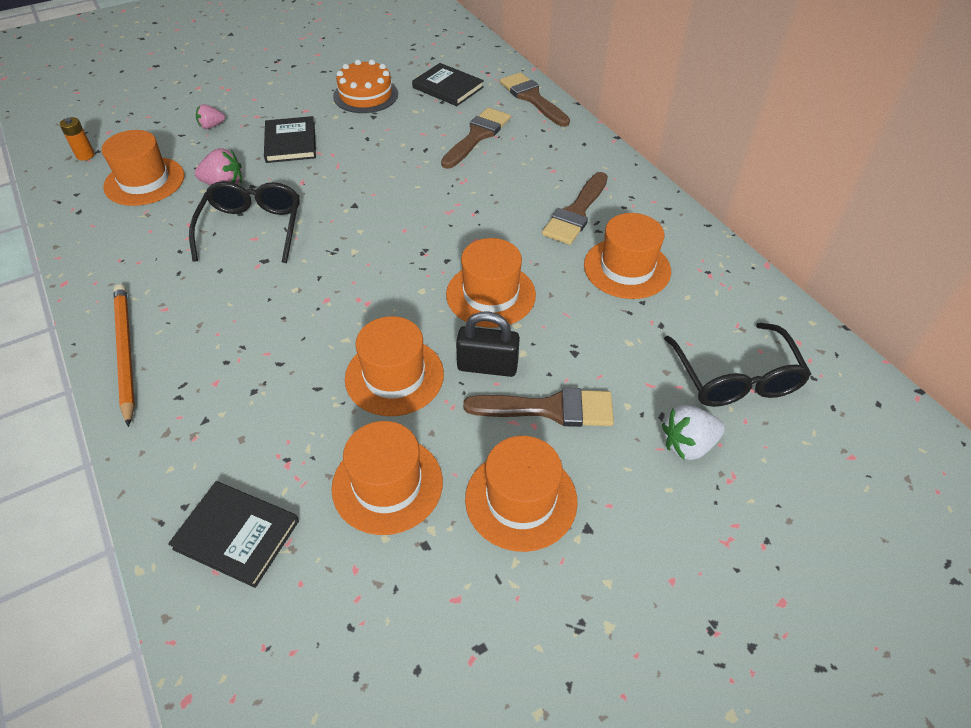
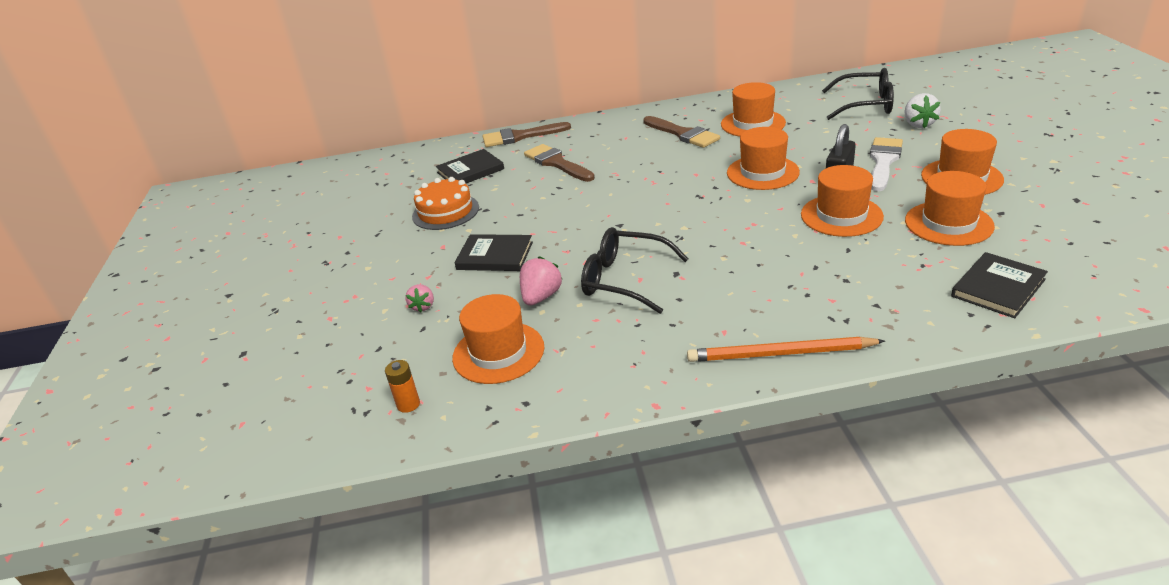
camera: 65 degrees left, 15 degrees down
brown brush [463,388,614,427] -> white brush [870,137,903,191]

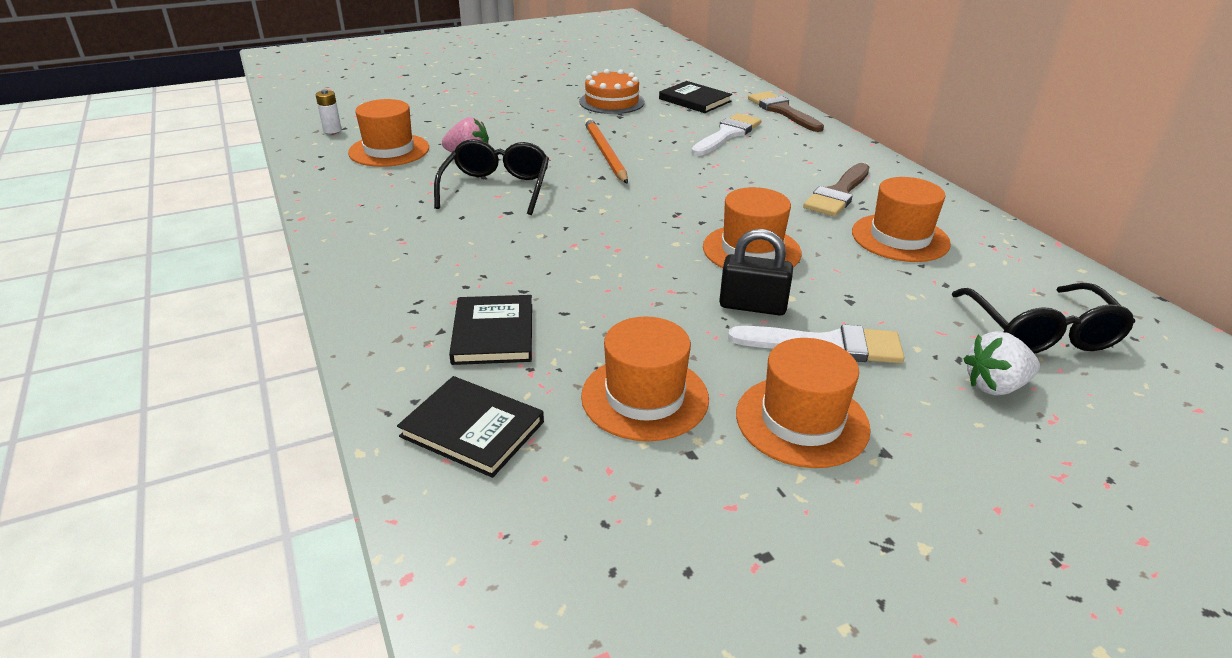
camera: 70 degrees right, 0 degrees up
orange battery [385,360,420,413] -> white battery [316,89,342,134]
pink strawberry [405,284,434,312] -> none
black book [455,234,533,271] -> black book moved to [449,295,532,365]
brown brush [524,144,595,182] -> white brush [691,113,761,156]
orange pencil [687,337,885,362] -> orange pencil moved to [584,118,628,184]
orange hat [801,165,884,237] -> none

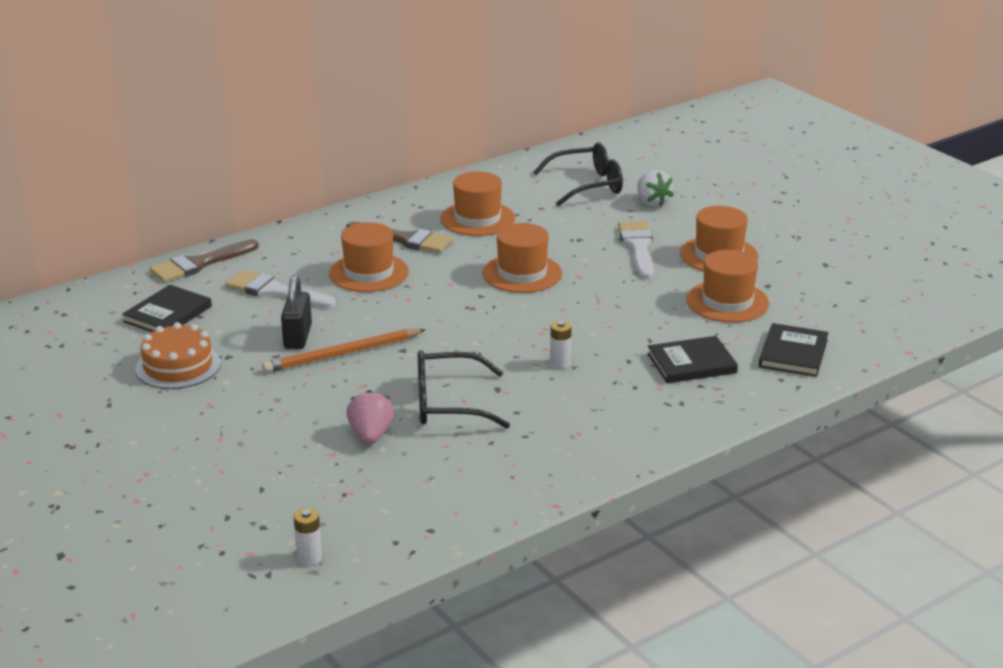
camera: 100 degrees left, 5 degrees down
orange hat [348,99,429,167] -> orange hat moved to [329,222,409,292]
black padlock [719,229,793,316] -> black padlock moved to [281,275,312,349]
none -> white battery [550,321,572,369]

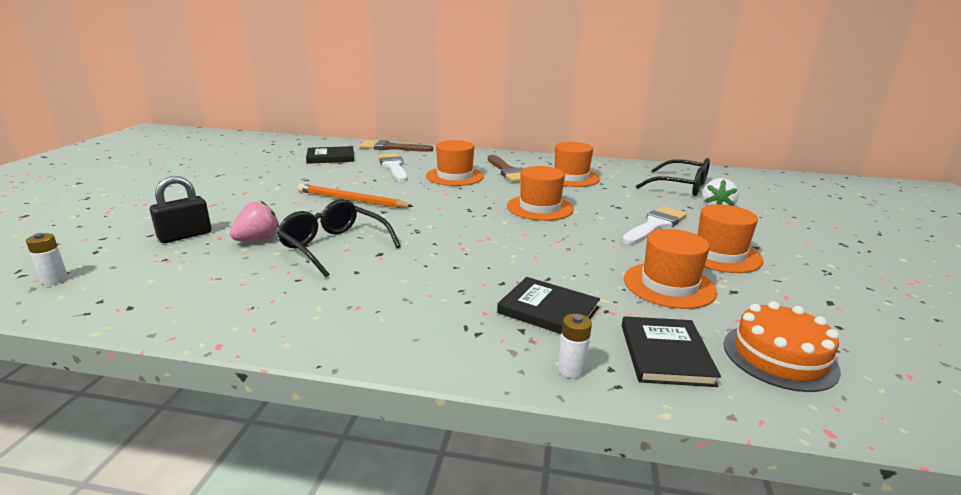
camera: 45 degrees right, 5 degrees down
orange cake [135,322,221,389] -> orange cake moved to [723,301,841,392]
black padlock [281,275,312,349] -> black padlock moved to [150,176,211,243]
white battery [550,321,572,369] -> white battery moved to [558,314,592,378]
black book [759,323,829,377] -> black book turned 60 degrees counterclockwise [622,316,721,387]

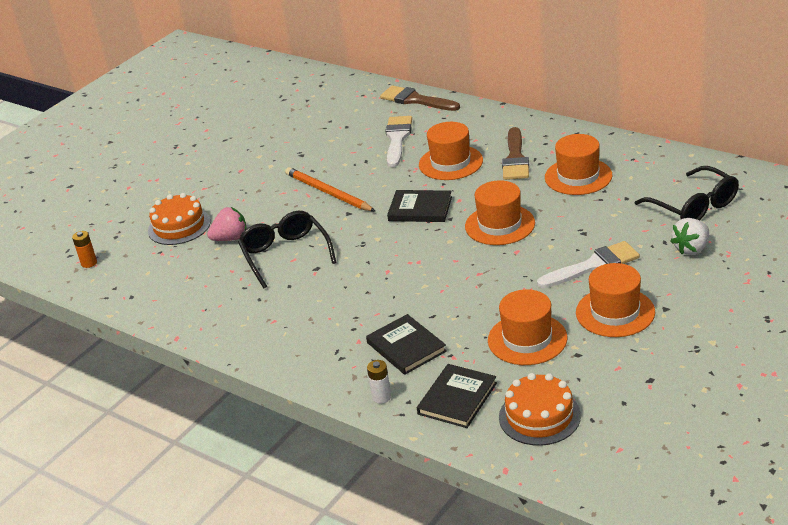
camera: 30 degrees right, 10 degrees up
white battery [26,233,68,285] -> orange battery [72,231,97,268]
black padlock [150,176,211,243] -> orange cake [148,193,211,245]
black book [306,146,354,164] -> black book moved to [387,190,452,222]

